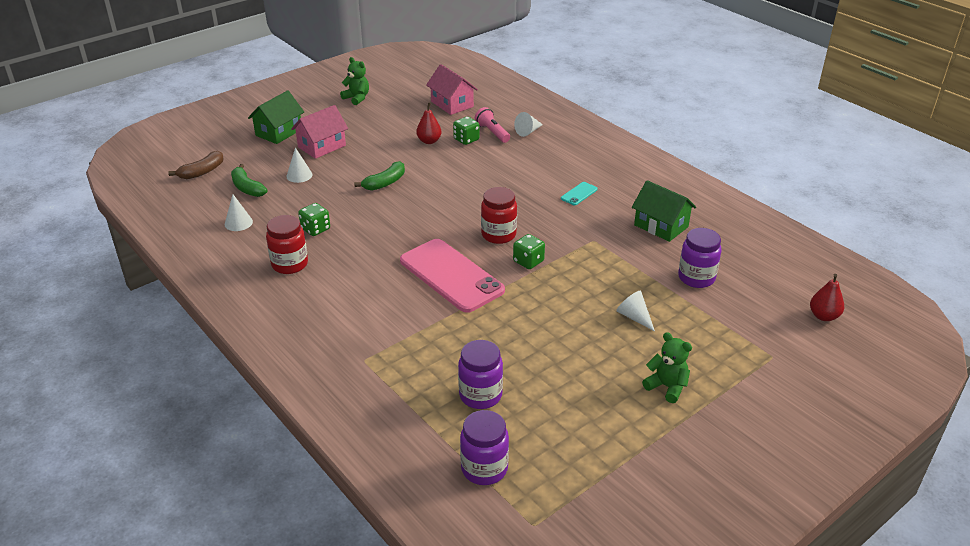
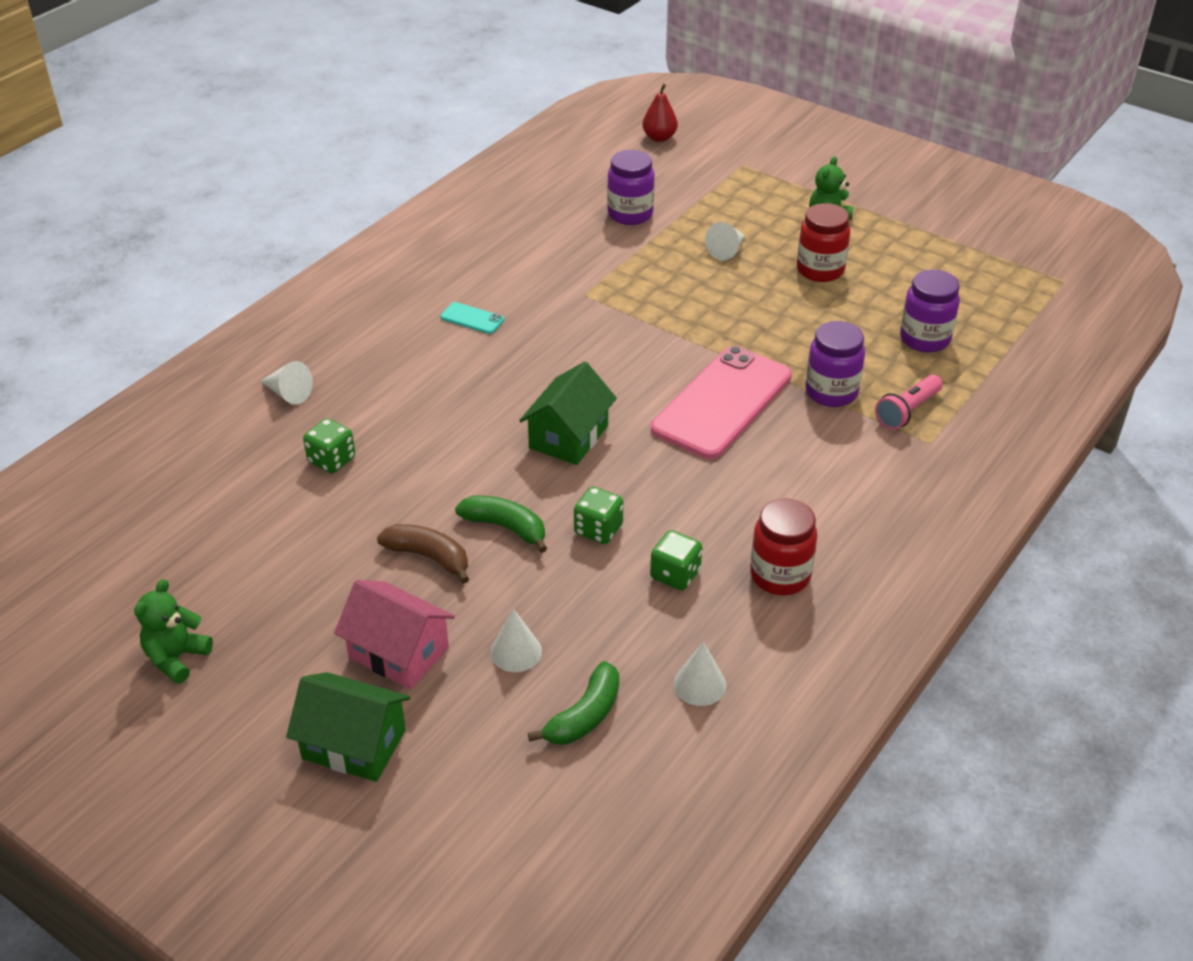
camera: 105 degrees left, 5 degrees up
brown banana [168,151,223,179] -> brown banana moved to [377,524,469,584]
red pear [416,102,441,144] -> none
pink house [426,64,478,115] -> none
purple jar [460,410,509,485] -> purple jar moved to [806,321,865,407]
pink flashlight [475,107,510,143] -> pink flashlight moved to [875,374,943,430]
red jar [481,187,517,244] -> red jar moved to [797,203,850,282]
green dice [513,234,545,269] -> green dice moved to [574,487,623,544]
green house [632,180,696,242] -> green house moved to [519,362,617,465]

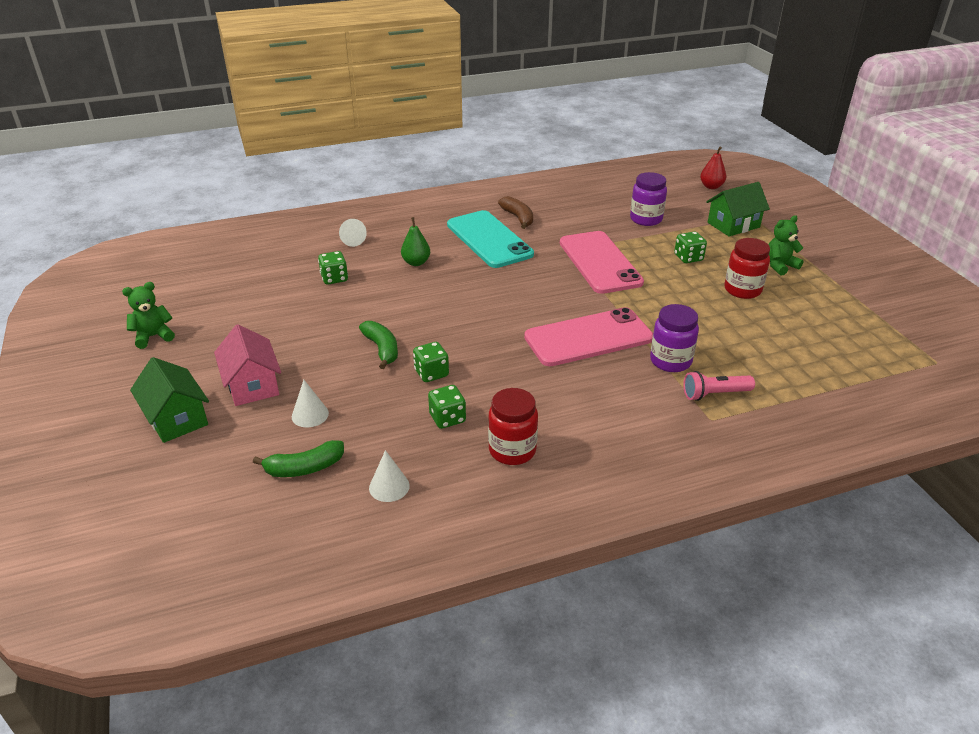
camera: 35 degrees right, 5 degrees down
brown banana [377,524,469,584] -> brown banana moved to [498,196,533,229]
turquoise phone [440,302,504,334] -> turquoise phone [447,210,534,268], size x2.49
green house [519,362,617,465] -> green house moved to [706,182,770,236]
white cone [705,222,744,261] -> green dice [674,231,707,263]
purple jar [900,269,960,353] -> none
none -> green pear [401,217,430,266]
none -> pink phone [560,231,644,294]

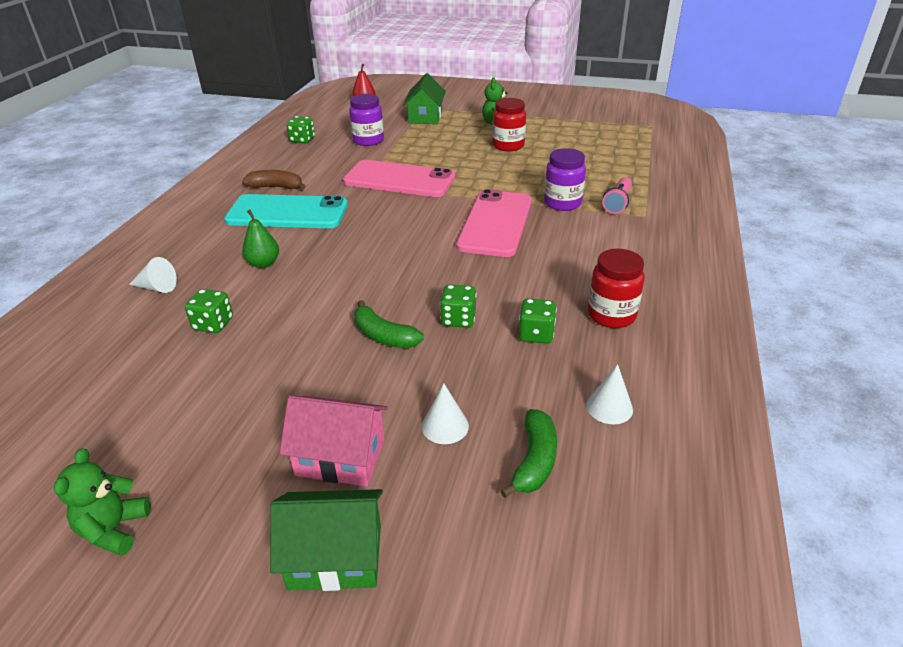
camera: 55 degrees left, 0 degrees up
green banana [359,321,398,369] -> green banana turned 150 degrees counterclockwise [354,300,424,348]
green dice [674,231,707,263] -> green dice moved to [286,116,315,144]

